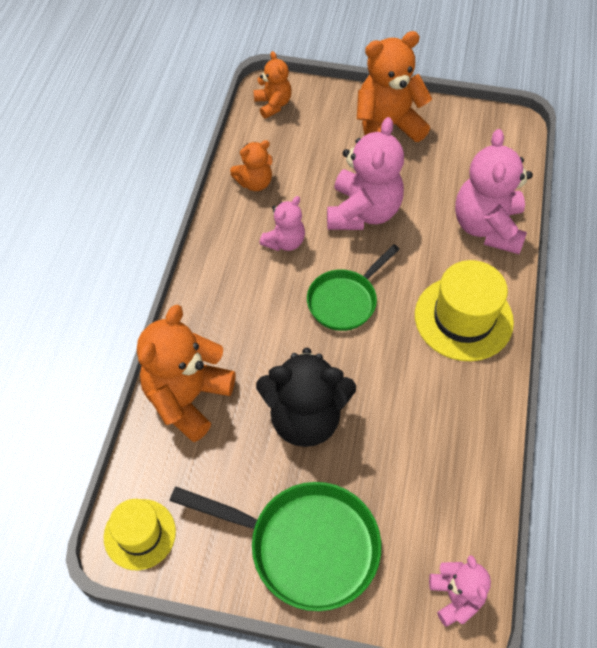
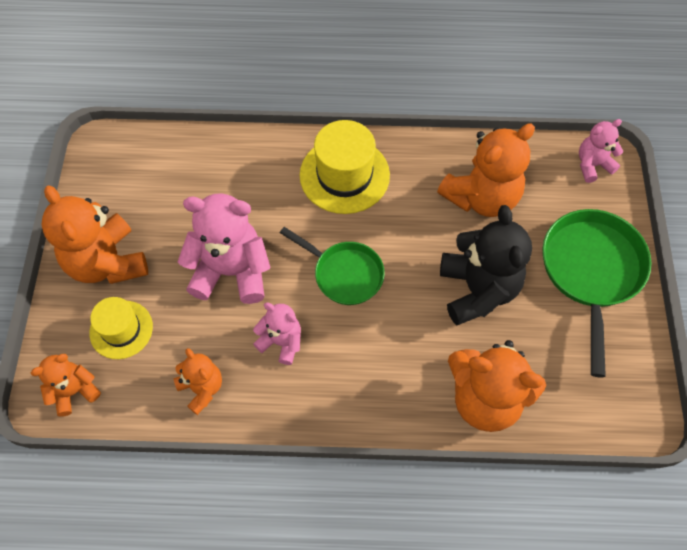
camera: 100 degrees left, 5 degrees up
yellow hat [104,499,176,570] -> yellow hat moved to [89,297,153,359]
pink teddy bear [455,129,533,254] -> none
none -> orange teddy bear [437,123,535,217]

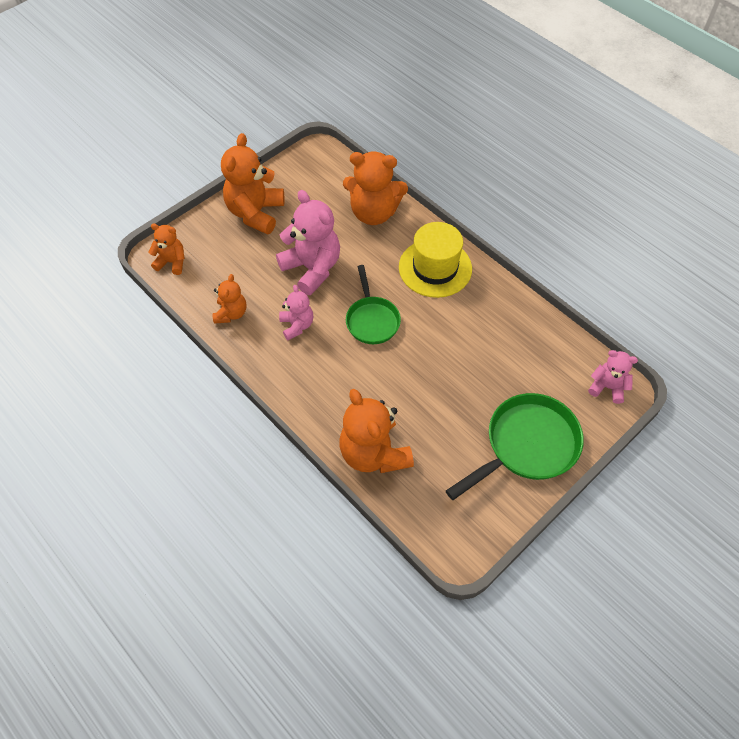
camera: 45 degrees right, 5 degrees down
yellow hat [89,297,153,359] -> none
orange teddy bear [437,123,535,217] -> orange teddy bear moved to [343,151,408,225]
black teddy bear [440,205,532,326] -> none

